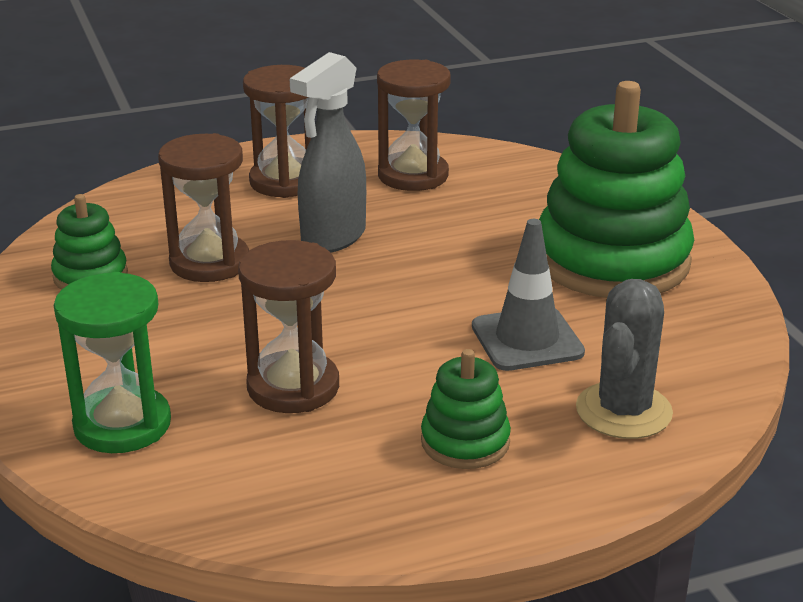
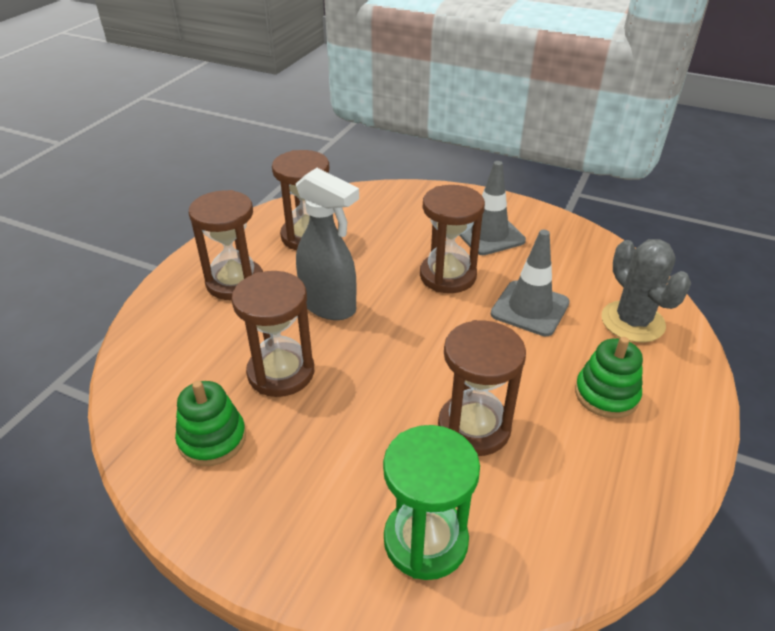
camera: 45 degrees left, 10 degrees up
grey spray bottle [290,52,366,252] -> grey spray bottle turned 45 degrees counterclockwise [296,168,359,320]
green stacking toy [539,81,694,298] -> grey traffic cone [459,161,526,255]
none -> brown hourglass [420,185,485,293]

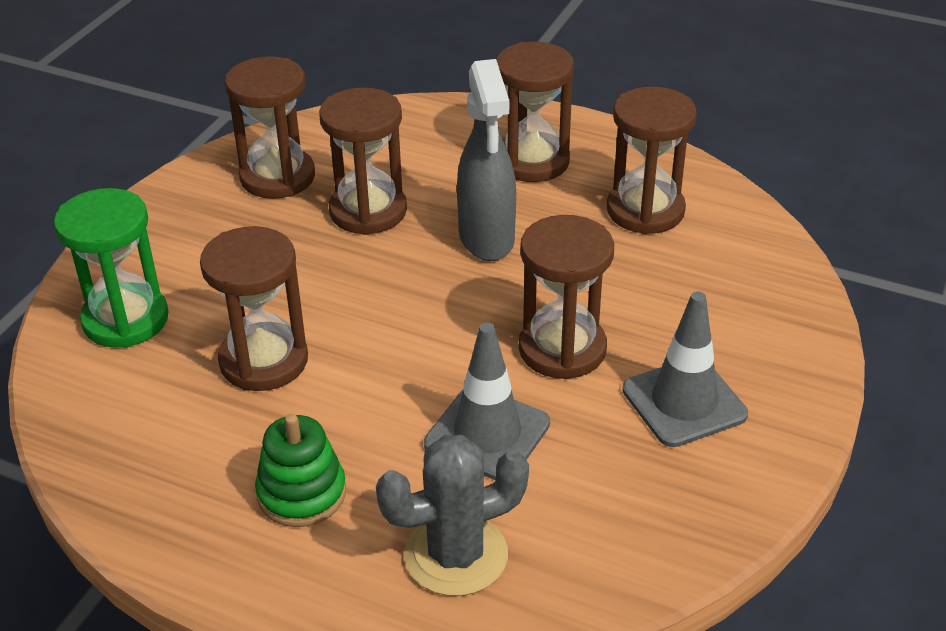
camera: 90 degrees right, 0 degrees up
green stacking toy [175,381,246,466] -> brown hourglass [225,56,315,199]
grey spray bottle [296,168,359,320] -> grey spray bottle turned 45 degrees counterclockwise [457,59,516,261]

